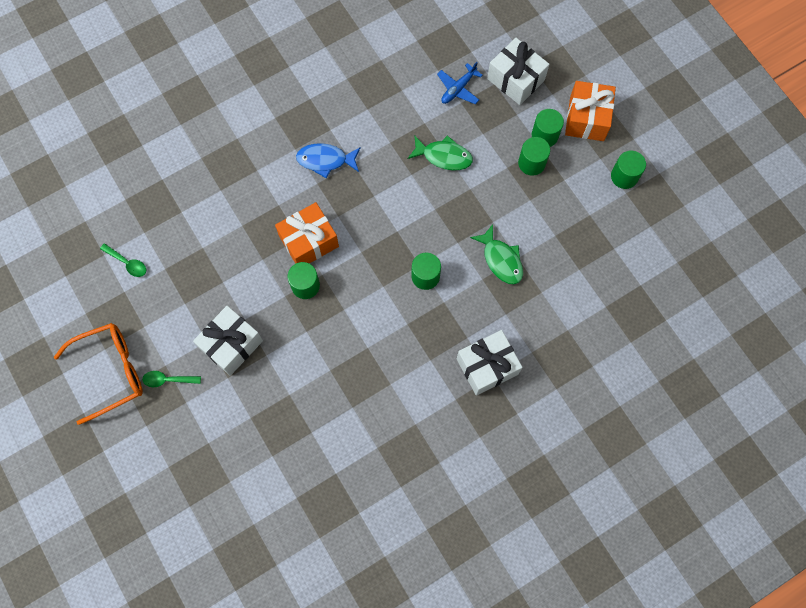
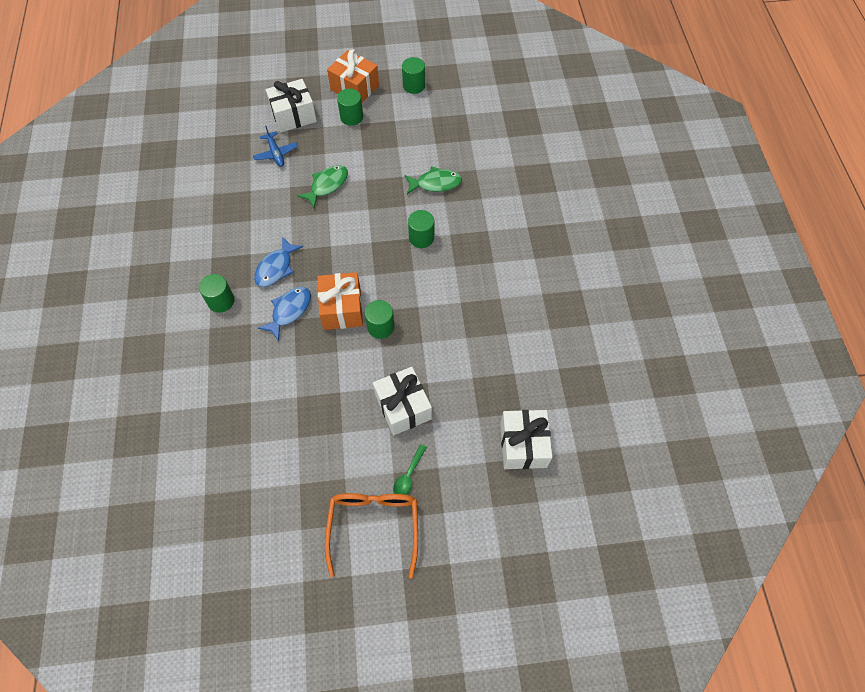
camera: 65 degrees left, 10 degrees down
green spoon [100,243,146,277] -> none
white gift [457,330,523,396] -> white gift moved to [500,410,552,469]
green cylinder [518,137,550,176] -> green cylinder moved to [199,274,235,313]
none -> blue fish [258,287,311,341]

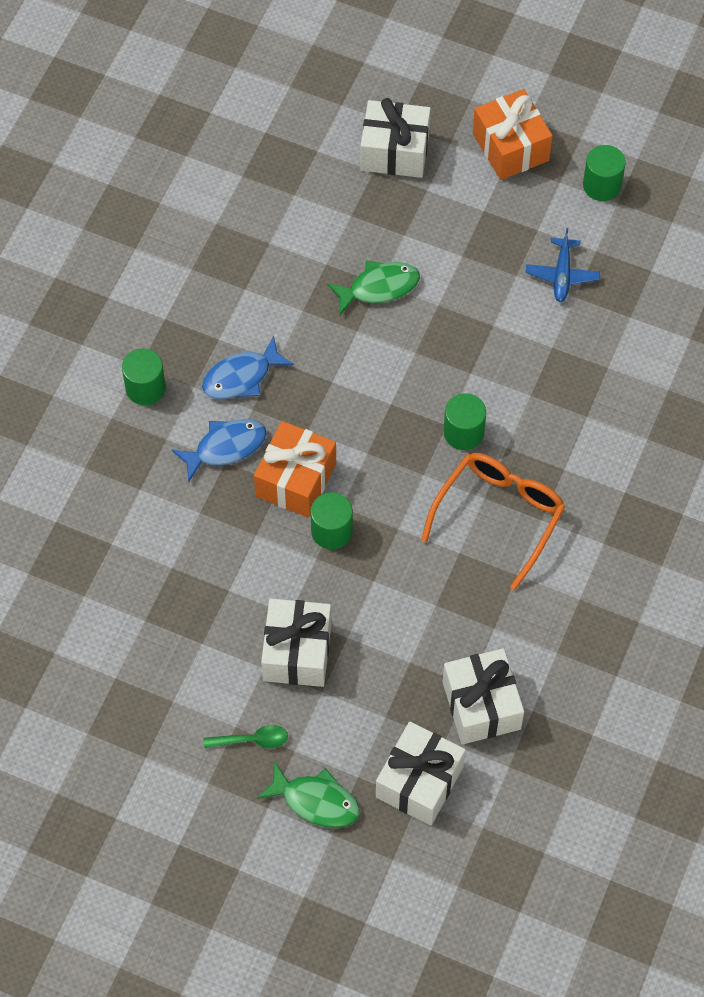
camera: 30 degrees right, 0 degrees up
blue plane [253,126,298,167] -> blue plane moved to [526,228,600,302]
orange glasses [325,493,418,578] -> orange glasses moved to [421,453,565,590]
green cylinder [337,89,363,126] -> none
green spoon [393,444,427,495] -> green spoon turned 150 degrees counterclockwise [204,725,288,748]
green fish [404,167,462,194] -> green fish moved to [257,762,360,828]
none -> white gift [443,648,524,744]

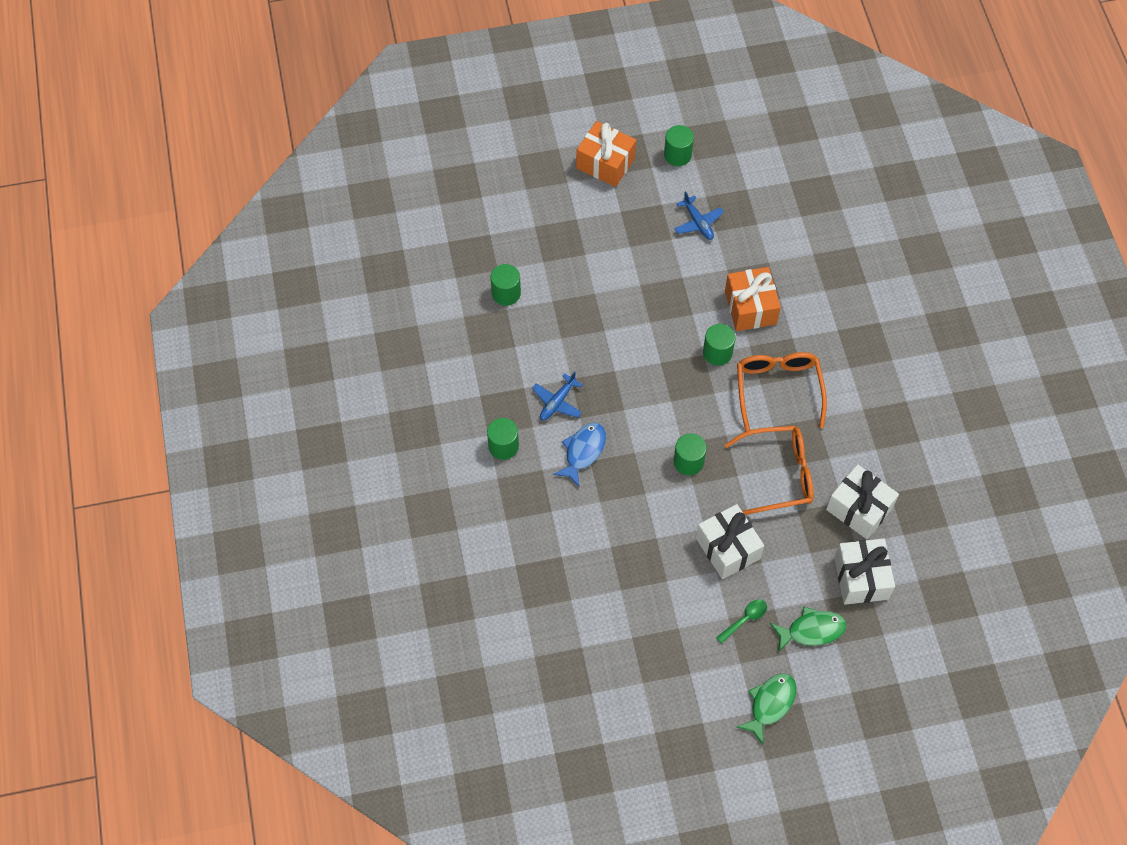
camera: 35 degrees left, 0 degrees up
blue fish [202,336,294,399] -> blue plane [532,371,583,420]
orange gift [254,421,336,518] -> orange gift moved to [725,267,781,331]
green fish [327,261,420,315] -> green fish moved to [737,673,796,745]
white gift [360,98,431,178] -> none
none -> green cylinder [491,264,521,306]
none -> orange glasses [725,426,813,515]

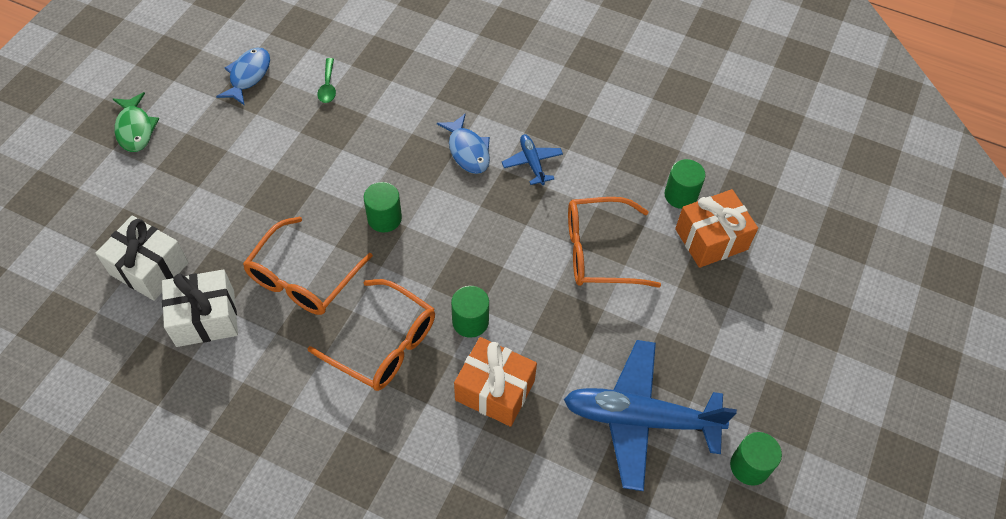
camera: 125 degrees right, 5 degrees down
green cylinder [487,418,519,460] -> none
orange gift [576,121,636,187] -> orange gift moved to [675,189,758,268]
blue plane [674,191,724,240] -> blue plane [564,340,737,491], size x2.15
white gift [696,504,764,579] -> none
green spoon [716,599,767,644] -> green spoon moved to [317,58,336,103]
green fish [770,606,846,652] -> none
none -> blue fish [216,48,270,105]
none -> orange glasses [568,197,661,288]

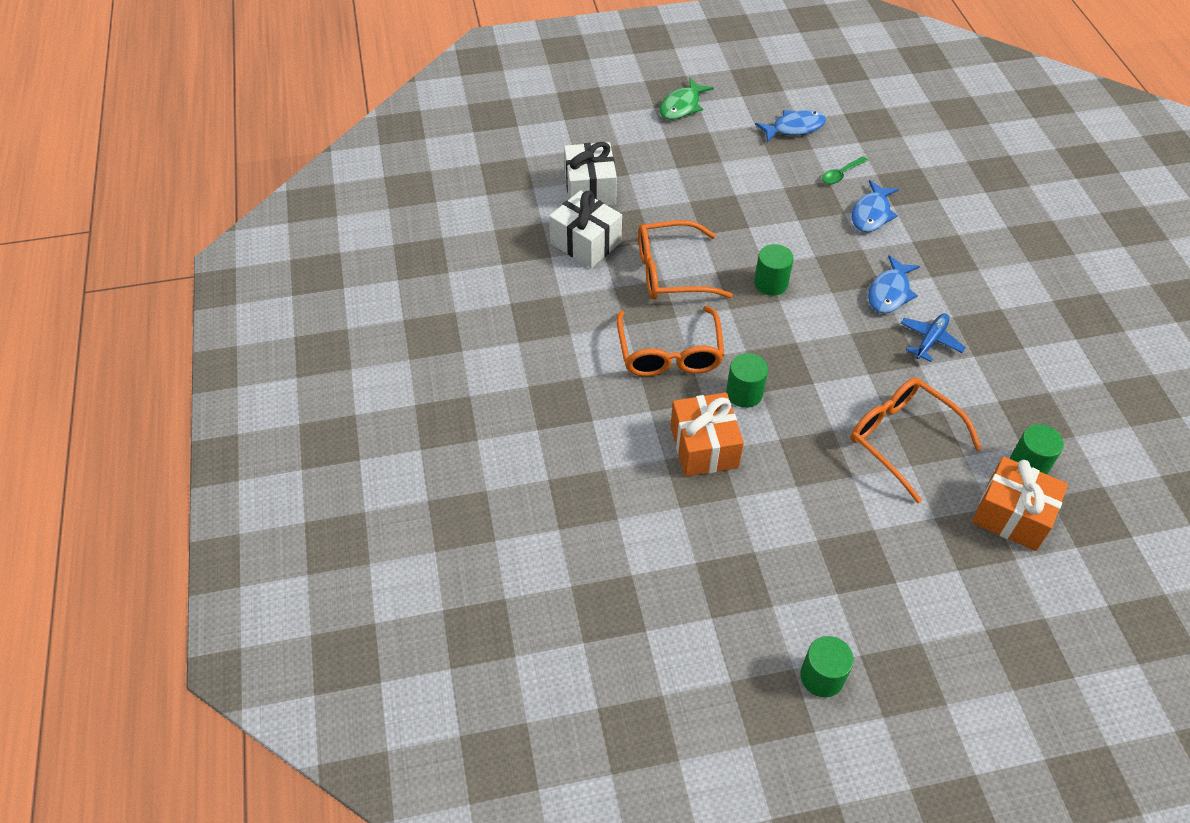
camera: 55 degrees right, 5 degrees down
blue plane [564,340,737,491] -> none
none -> blue fish [852,180,899,232]

